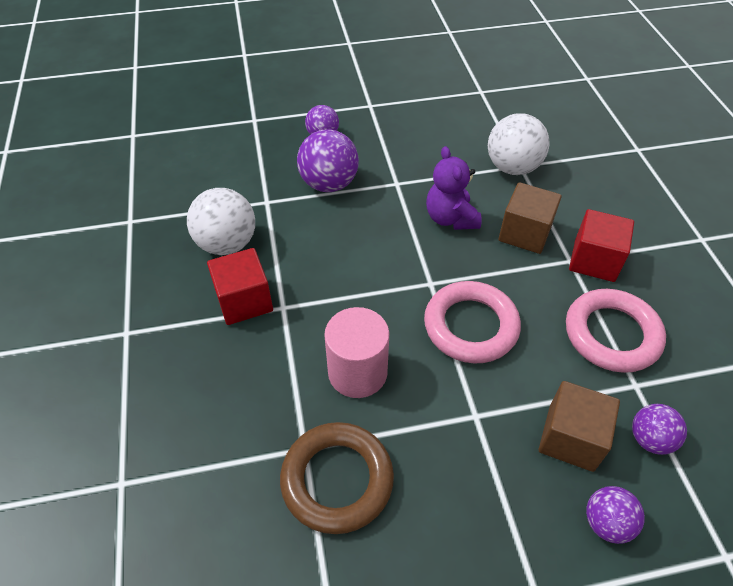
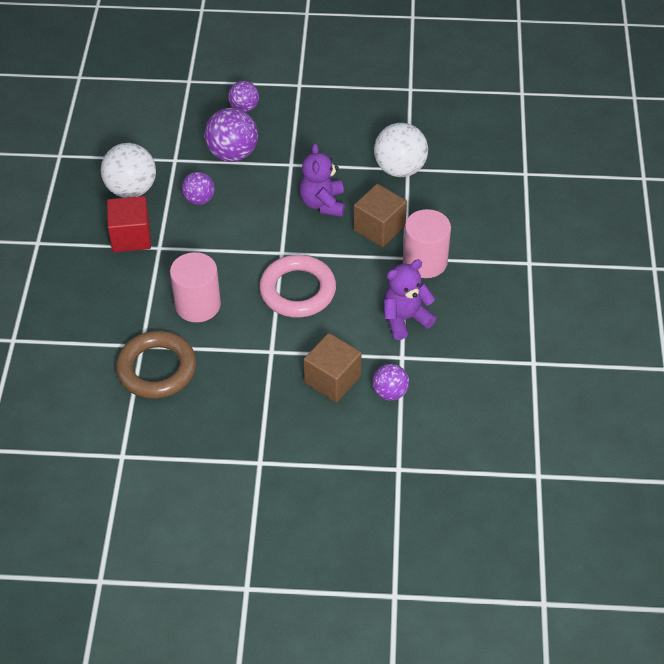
camera: 15 degrees right, 0 degrees up
pink ring [566,289,666,373] -> purple teddy bear [384,259,436,340]
red cube [569,209,634,282] -> pink cylinder [403,209,451,278]
purple ball [586,486,645,544] -> purple ball moved to [182,172,215,205]

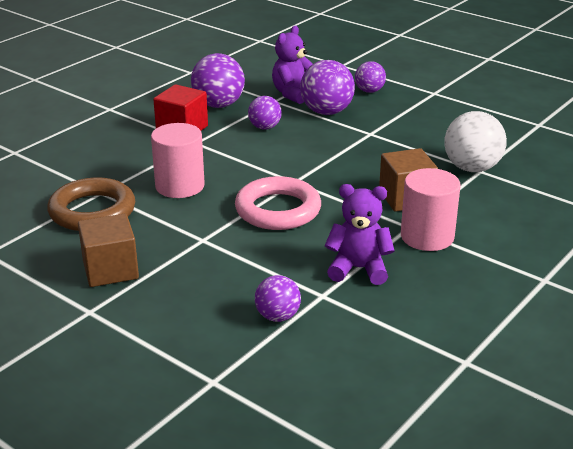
camera: 35 degrees right, 20 degrees down
white ball [101,143,156,198] -> purple ball [191,53,245,108]
purple teddy bear [299,143,345,217] -> purple teddy bear moved to [272,26,313,104]
brown cube [304,333,362,402] -> brown cube moved to [78,214,139,287]

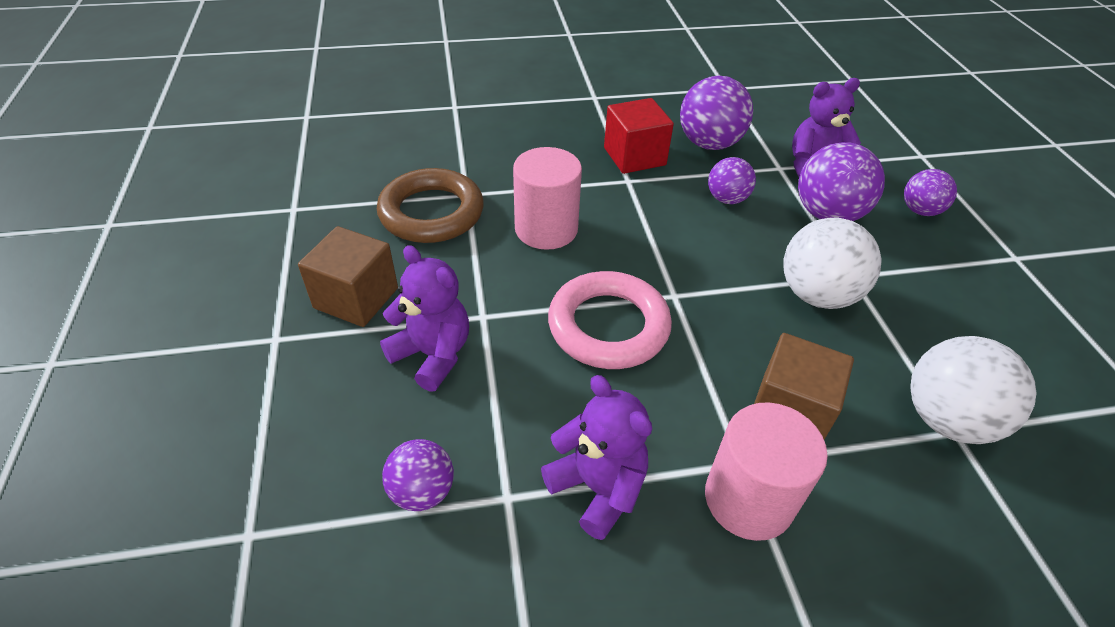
camera: 40 degrees right, 15 degrees up
none -> purple teddy bear [380,245,469,392]
none -> white ball [783,218,882,309]

